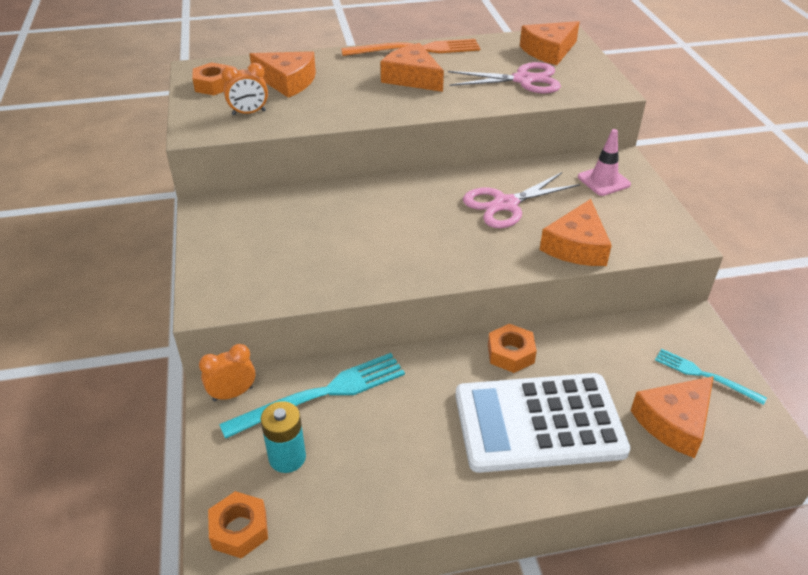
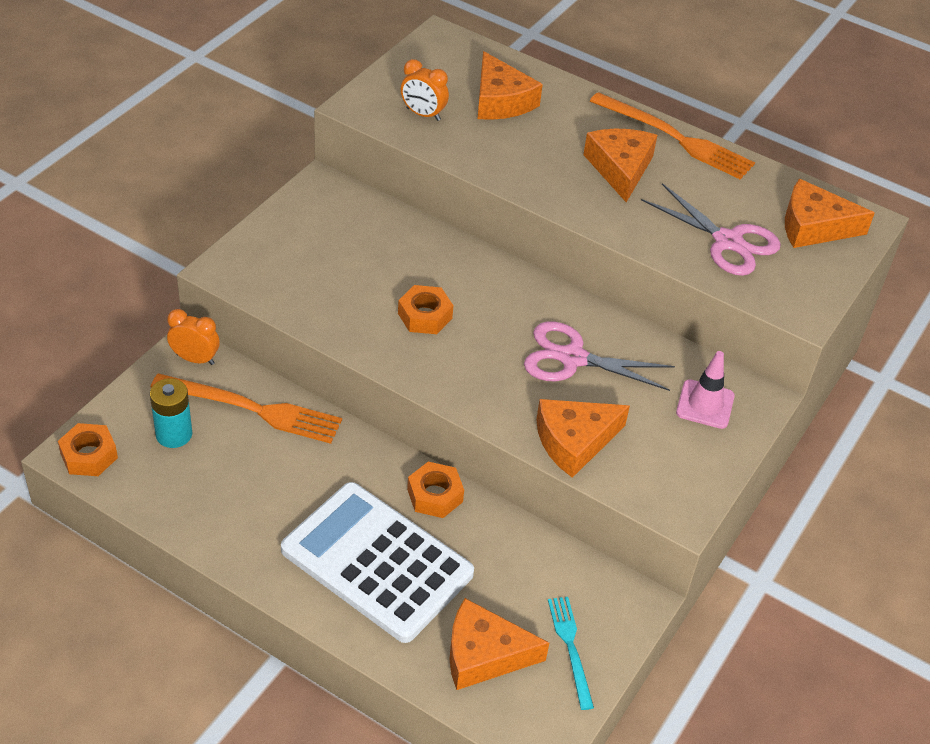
camera: 40 degrees right, 5 degrees up
orange nut [192,62,230,95] -> orange nut moved to [398,285,454,334]
turquoise fork [219,353,405,439] -> orange fork [151,374,342,444]

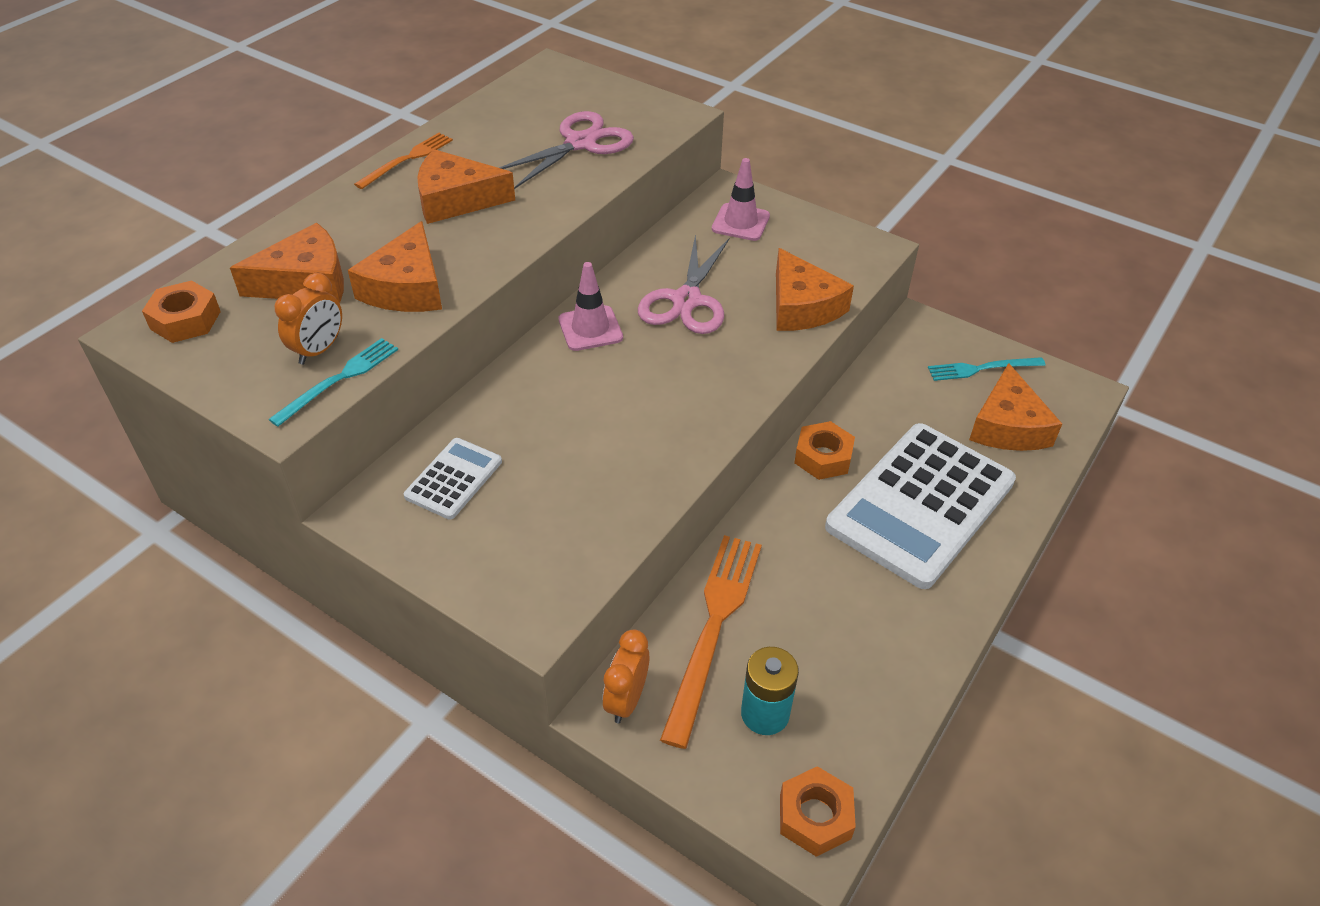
camera: 85 degrees left, 0 degrees up
orange nut [398,285,454,334] -> orange nut moved to [142,281,221,343]
orange fork [590,92,755,180] -> orange fork [354,133,453,189], size x0.59
orange cheese [785,179,875,248] -> orange cheese moved to [348,221,442,312]
none -> turquoise fork [268,338,398,427]
none -> white calculator [404,438,502,520]
none -> pink traffic cone [558,262,623,351]

